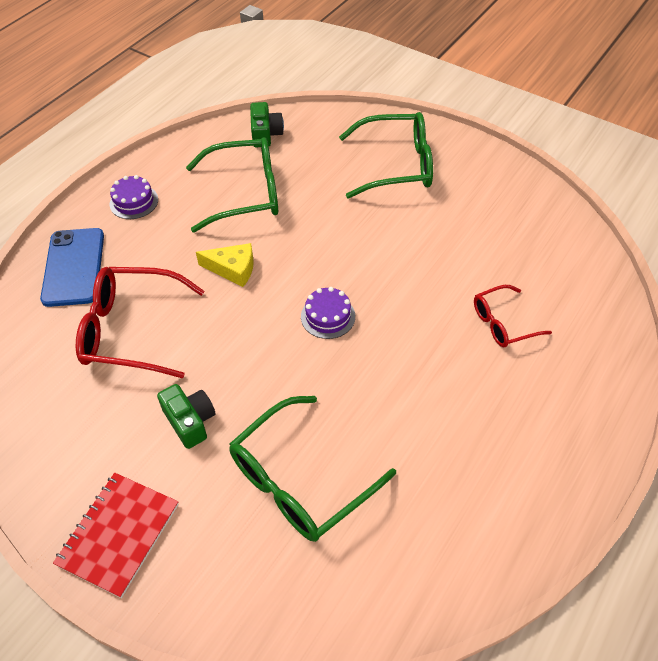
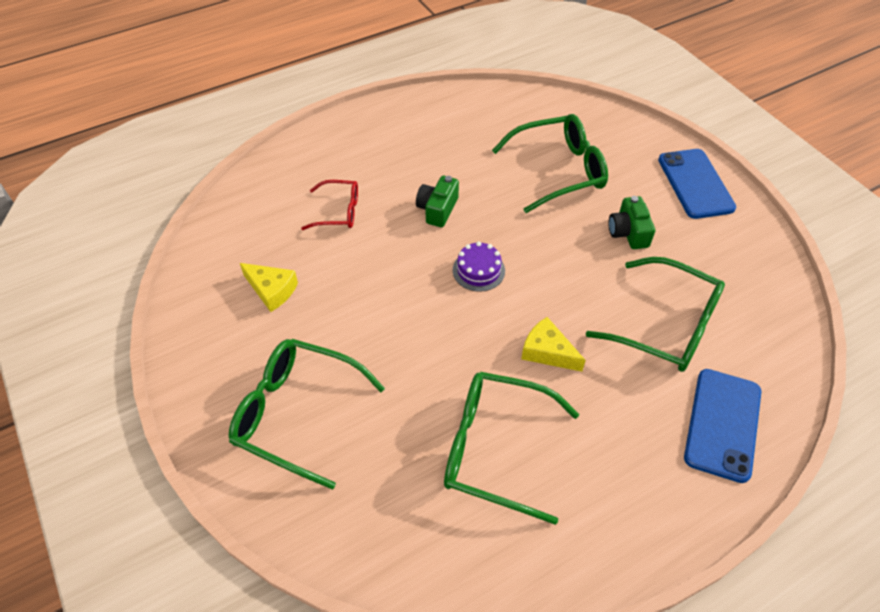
camera: 155 degrees left, 0 degrees up
red notebook [53,473,179,598] -> blue phone [658,149,736,219]
red glasses [76,267,204,378] -> green glasses [586,257,725,372]
purple cake [110,175,158,219] -> none
green camera [250,102,284,147] -> green camera moved to [416,176,459,227]
none -> yellow cheese [240,263,298,312]

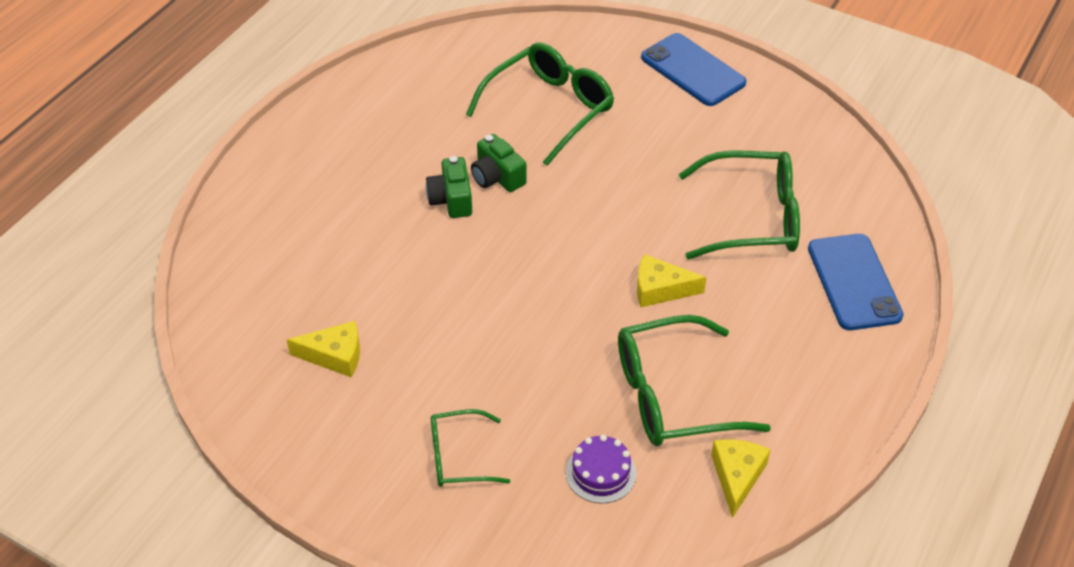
camera: 30 degrees left, 5 degrees down
green glasses [229,339,385,490] -> green glasses [431,409,510,487], size x0.57
red glasses [301,180,358,230] -> none
purple cake [453,242,505,292] -> purple cake moved to [566,435,636,503]
green camera [608,196,655,249] -> green camera moved to [471,134,527,192]
none -> yellow cheese [711,439,771,518]

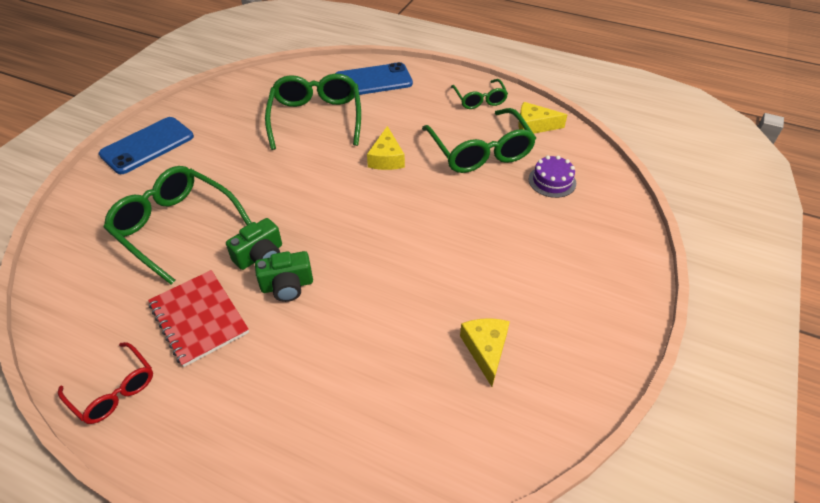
camera: 95 degrees left, 0 degrees up
green glasses [431,409,510,487] -> green glasses moved to [451,79,508,109]
none -> red glasses [58,342,153,424]
none -> red notebook [148,270,249,367]

